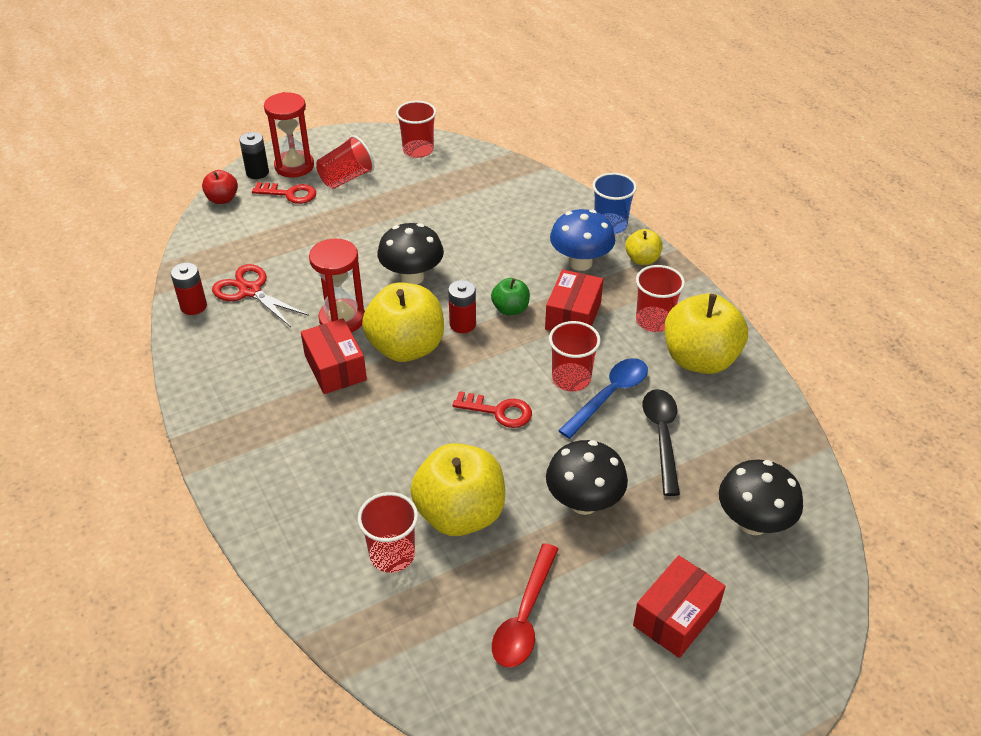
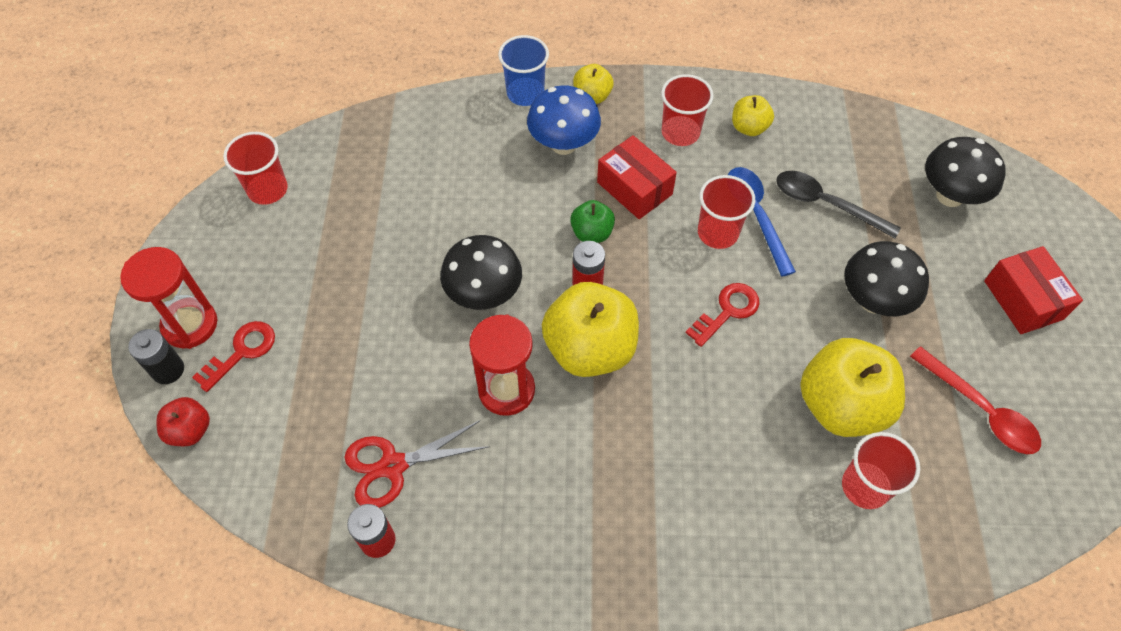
camera: 60 degrees left, 15 degrees up
red box [301,318,367,394] -> none
red cup [316,135,374,189] -> none
yellow apple [665,294,748,374] -> yellow apple [732,95,774,136], size x0.50

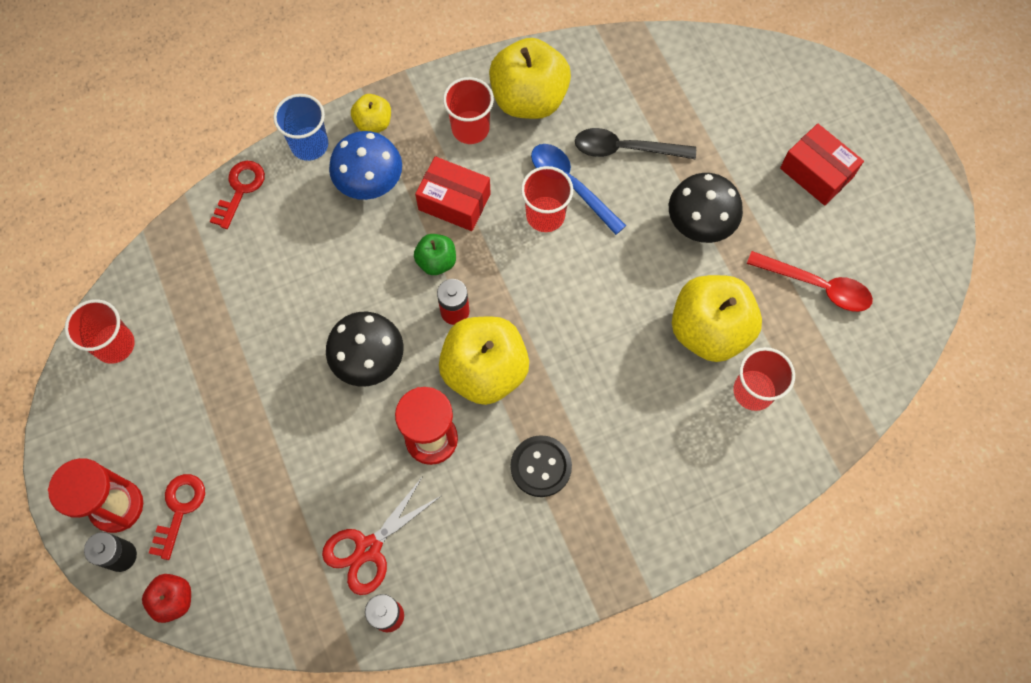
camera: 25 degrees left, 10 degrees up
red key [686,283,759,347] -> red key moved to [210,161,265,229]
yellow apple [732,95,774,136] -> yellow apple [489,38,571,119], size x2.00
black mushroom [925,137,1006,207] -> none
none -> black button [511,435,572,497]

